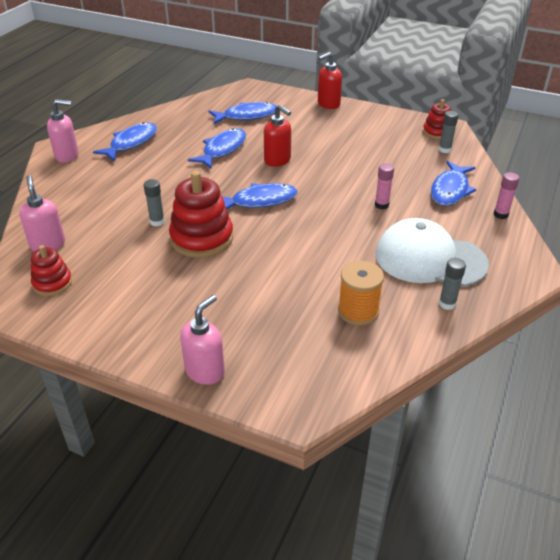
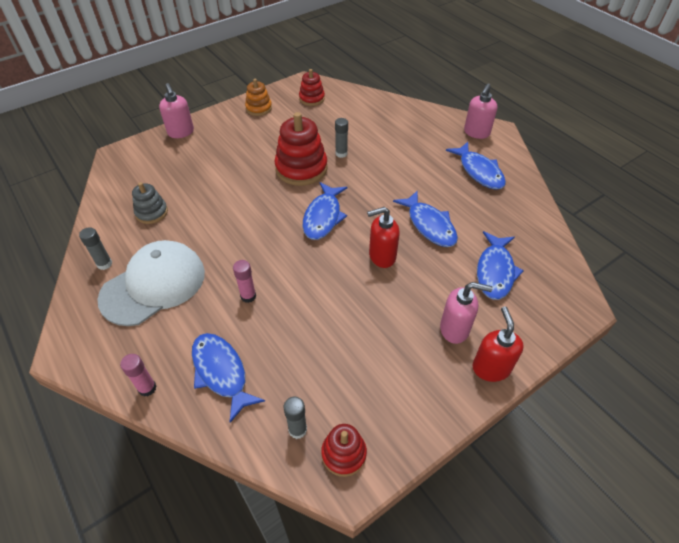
camera: 120 degrees right, 10 degrees up
pink soap dispenser [19,175,65,251] -> pink soap dispenser moved to [440,282,493,344]
orange spool [338,261,384,326] -> grey stacking toy [132,182,168,224]
none -> orange stacking toy [245,79,272,116]

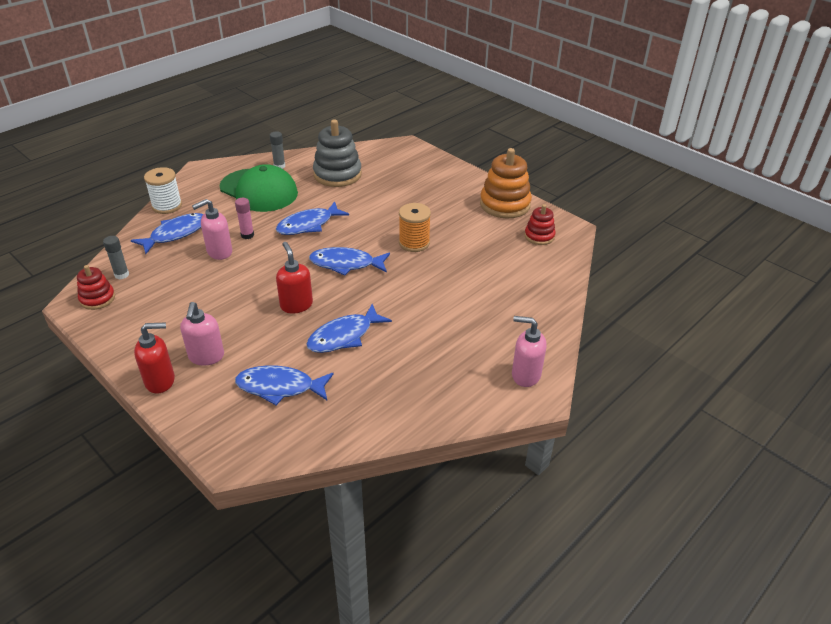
camera: 80 degrees right, 10 degrees down
white cap [97,240,205,326] -> green cap [219,164,298,212]
pink glue stick [120,354,157,397] -> white spool [144,167,182,214]
grey stacking toy [132,182,168,224] -> grey stacking toy [313,119,362,187], size x1.77
pink soap dispenser [159,83,194,138] -> pink soap dispenser moved to [192,199,232,260]
orange stacking toy [245,79,272,116] -> orange stacking toy [480,148,532,218], size x1.77
red stacking toy [274,112,328,186] -> orange spool [399,203,431,252]
grey glue stick [335,118,348,158] -> none
blue fish [446,142,506,190] -> blue fish moved to [276,201,349,235]

